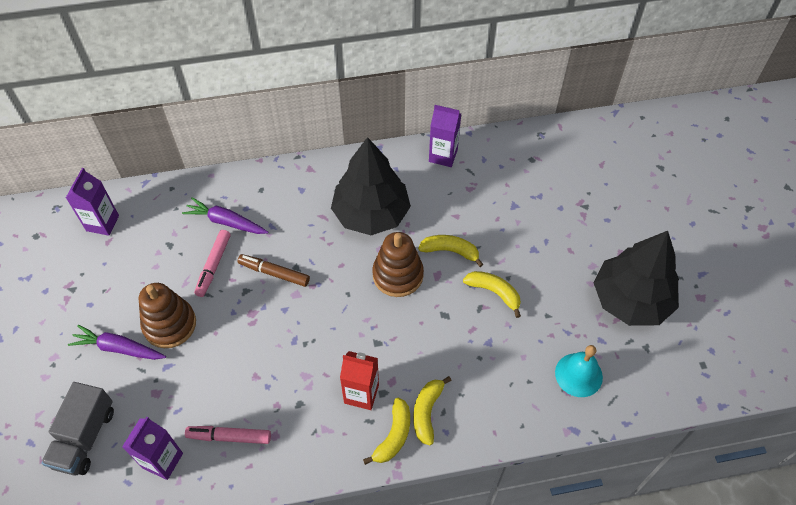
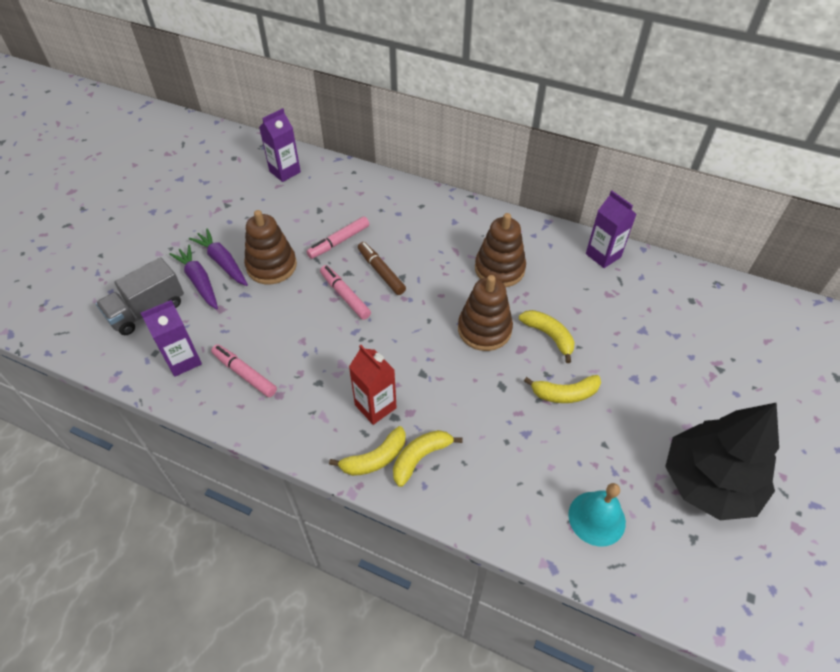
camera: 35 degrees right, 5 degrees down
purple carrot [182,197,269,234] -> purple carrot moved to [169,245,218,309]
black tree [331,137,411,235] -> brown stacking toy [475,213,526,287]
yellow banana [463,271,521,318] -> yellow banana turned 105 degrees clockwise [524,375,601,403]
none -> pink marker [320,265,371,320]

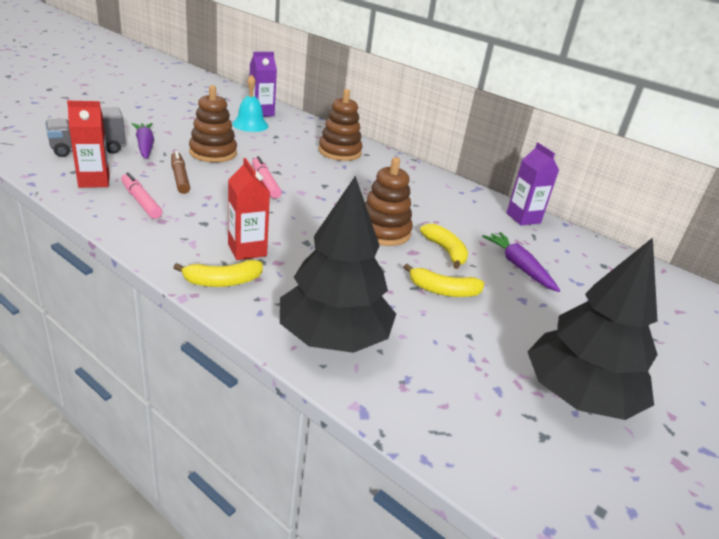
camera: 10 degrees right, 20 degrees down
purple carton [140,300,202,377] -> red carton [67,101,110,188]
purple carrot [189,228,248,286] -> purple carrot moved to [482,232,560,292]
pink marker [306,216,369,259] -> none
brown marker [358,242,406,295] -> brown marker moved to [171,151,190,194]
yellow banana [393,430,463,487] -> none
brown stacking toy [475,213,526,287] -> brown stacking toy moved to [318,89,362,161]
turquoise bell [568,483,626,547] -> turquoise bell moved to [232,75,269,132]
none -> black tree [280,176,396,353]

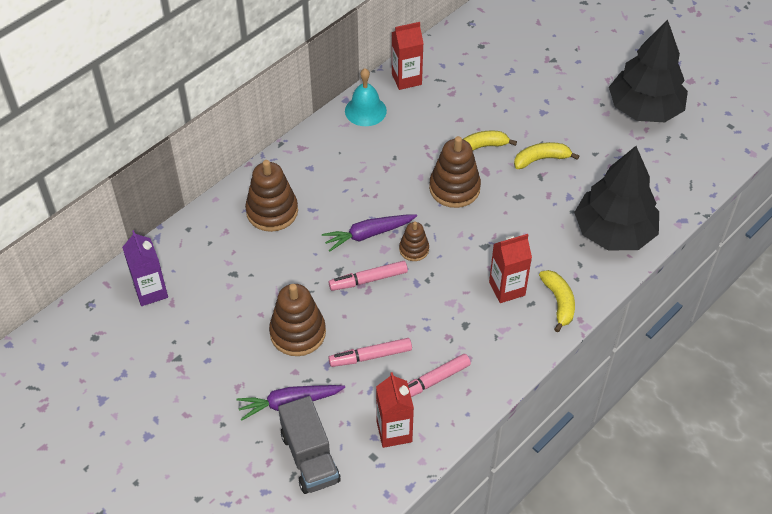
camera: 80 degrees left, 20 degrees up
brown marker [171,151,190,194] -> pink marker [328,338,412,367]
turquoise bell [232,75,269,132] -> turquoise bell moved to [345,68,387,126]
yellow banana [404,264,485,297] -> yellow banana turned 120 degrees counterclockwise [514,142,579,169]
purple carrot [482,232,560,292] -> purple carrot moved to [322,214,417,252]
purple carton [507,143,559,226] -> red carton [392,22,424,90]
none -> brown stacking toy [399,221,429,261]

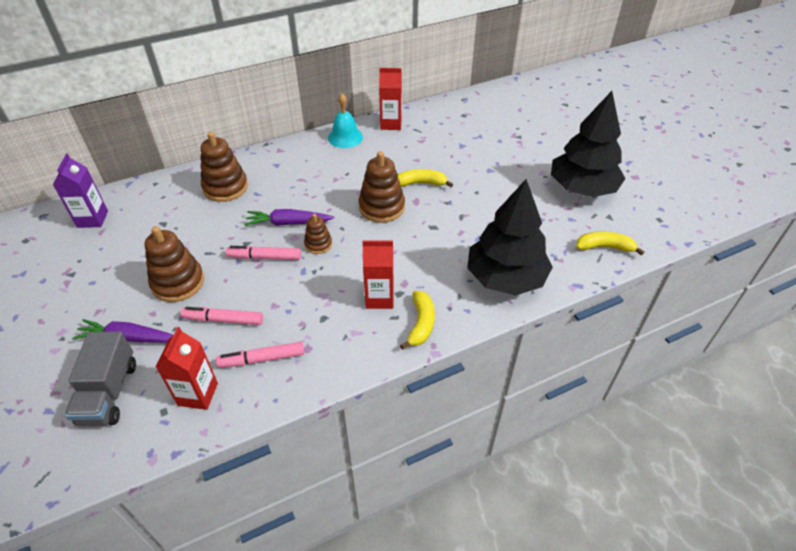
camera: 20 degrees right, 5 degrees down
yellow banana [514,142,579,169] -> yellow banana moved to [576,231,644,256]

